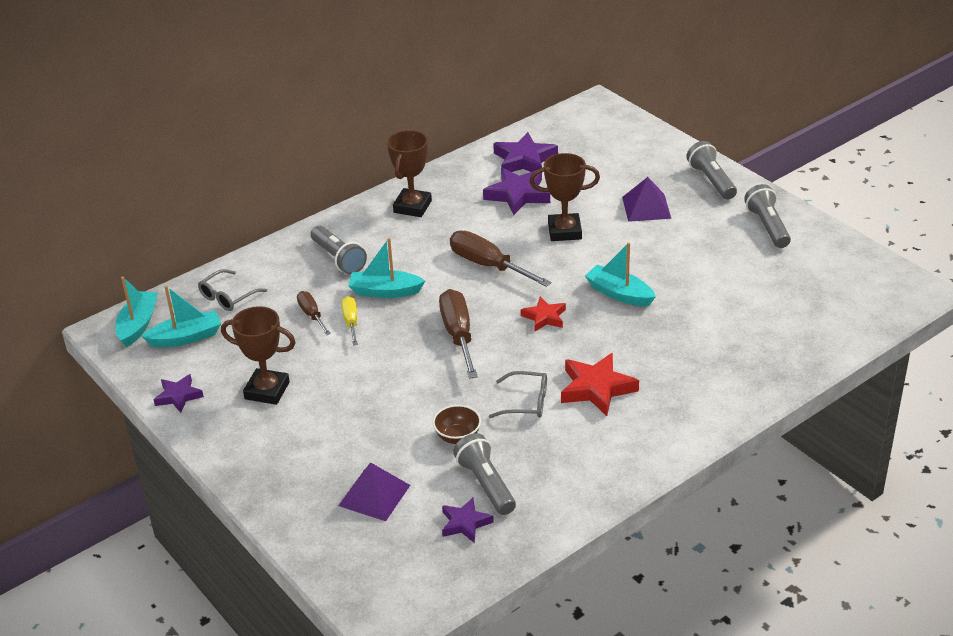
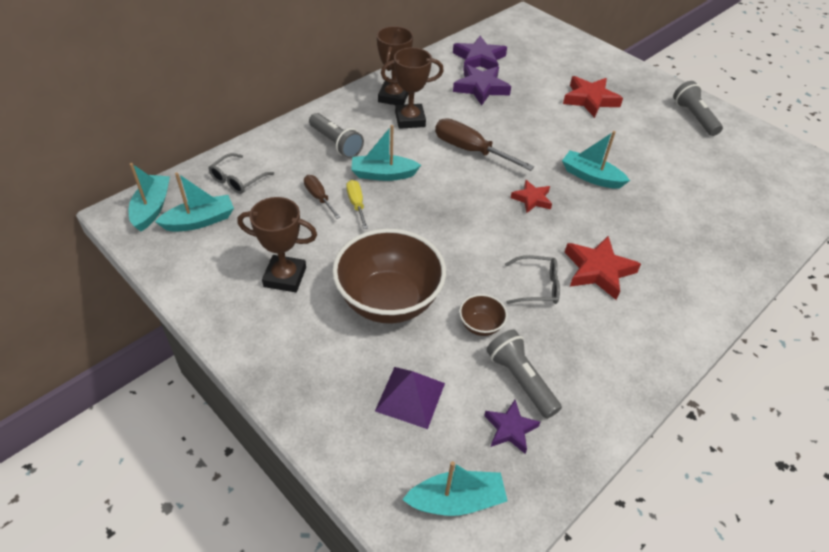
camera: 10 degrees left, 10 degrees up
purple star [153,374,204,413] -> none
brown screwdriver [439,289,478,379] -> none
brown trophy [529,153,600,241] -> brown trophy moved to [381,47,444,129]
purple pyramid [622,177,671,222] -> red star [563,76,623,118]
grey flashlight [686,141,737,199] -> none
none -> brown bowl [332,229,446,324]
none -> turquoise boat [402,461,508,516]

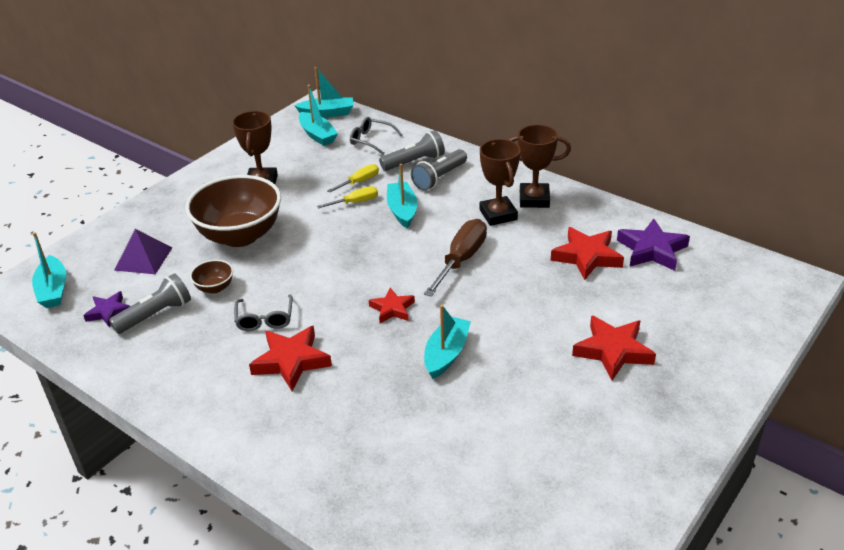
camera: 85 degrees right, 10 degrees down
brown screwdriver [304,175,340,219] -> yellow screwdriver [327,164,379,193]
purple star [453,64,511,106] -> red star [551,227,624,280]
grey flashlight [673,81,723,136] -> grey flashlight moved to [379,130,445,171]

